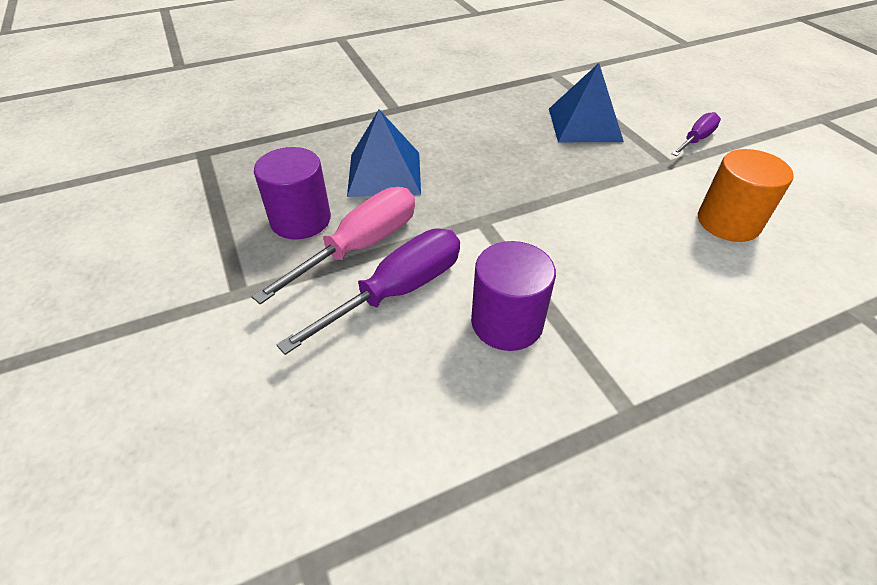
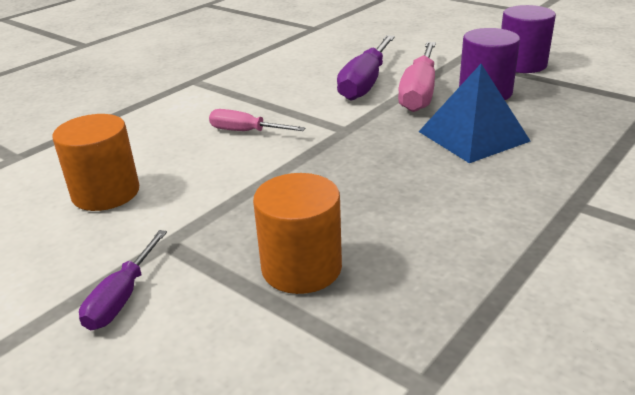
camera: 155 degrees right, 15 degrees down
purple cylinder [471,241,556,351] -> purple cylinder moved to [501,5,556,73]
blue pyramid [549,63,624,142] -> orange cylinder [253,173,342,294]
none -> pink screwdriver [209,109,305,131]

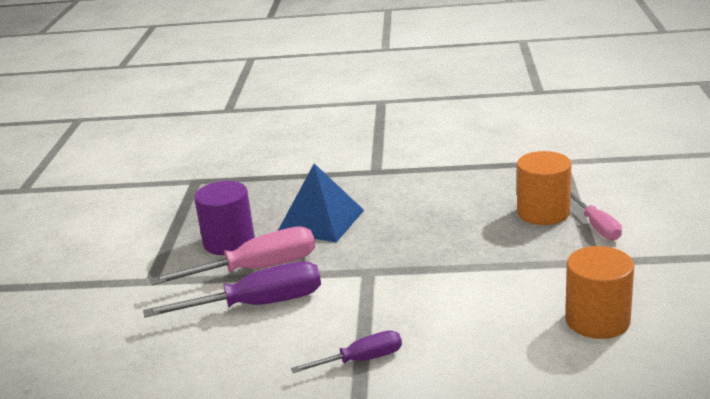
camera: 125 degrees left, 5 degrees down
purple screwdriver [79,230,167,330] -> purple screwdriver moved to [291,330,402,373]
pink screwdriver [209,109,305,131] -> pink screwdriver moved to [571,192,622,240]
purple cylinder [501,5,556,73] -> none

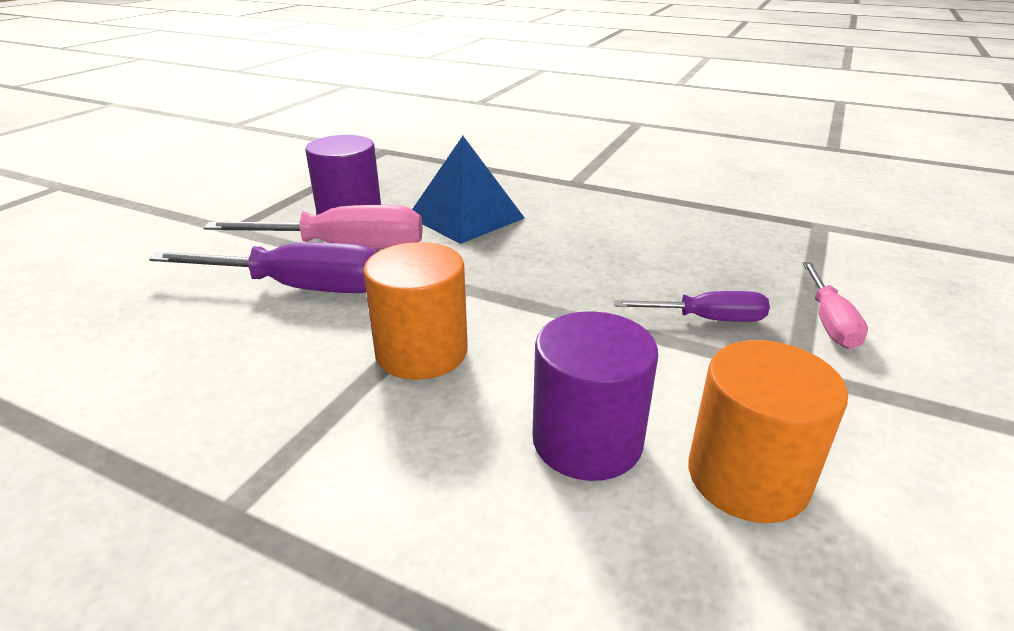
camera: 20 degrees right, 5 degrees up
purple screwdriver [291,330,402,373] -> purple screwdriver moved to [614,291,770,322]
orange cylinder [517,151,571,225] -> orange cylinder moved to [363,242,468,380]
none -> purple cylinder [532,311,658,481]

